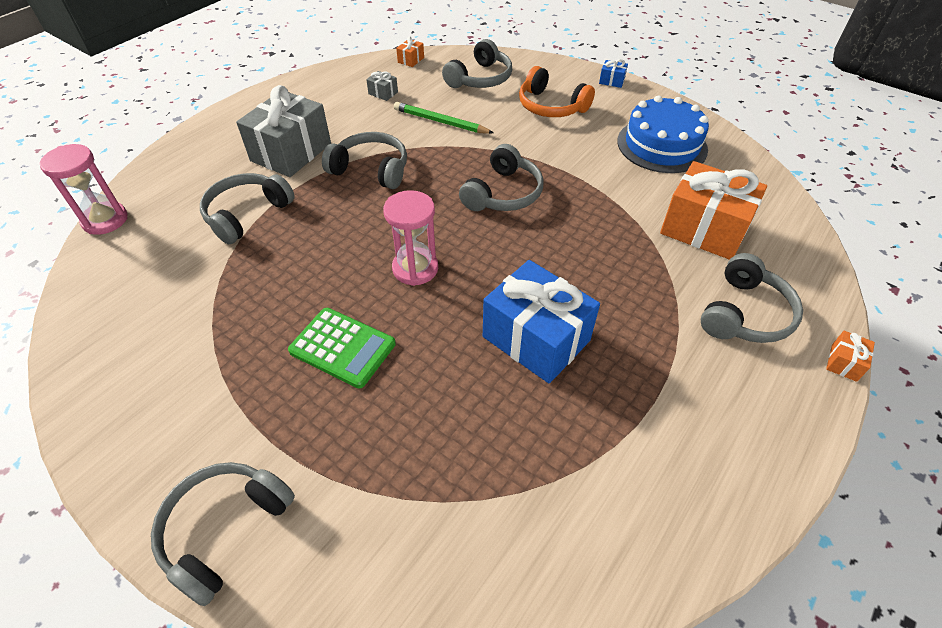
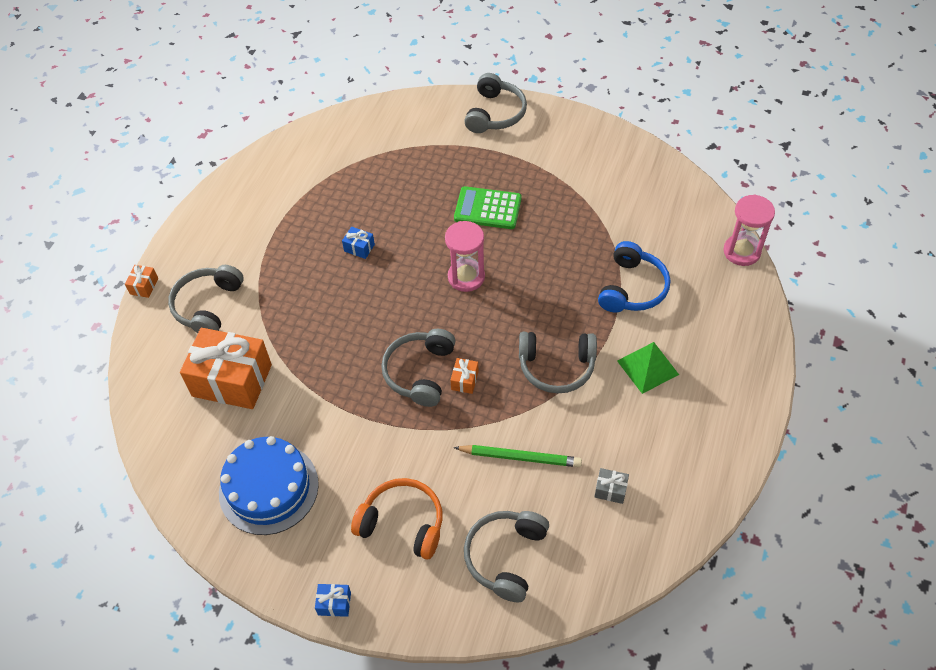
camera: 165 degrees right, 5 degrees up
grey headphones [200,173,295,244] -> blue headphones [598,241,670,313]
grey gift [236,85,331,177] -> green pyramid [617,342,679,394]
orange gift [396,37,424,67] -> orange gift moved to [450,358,478,394]
blue gift [483,260,600,384] -> blue gift [342,227,375,259], size x0.41

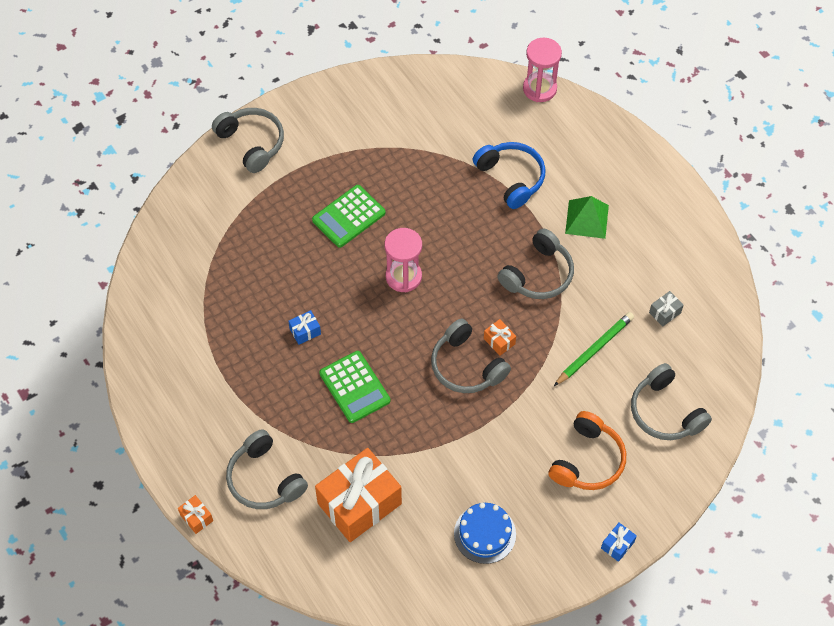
camera: 55 degrees left, 5 degrees up
blue cake [219,436,319,535] -> blue cake [454,503,516,564], size x0.66
orange headphones [351,478,443,559] -> orange headphones turned 150 degrees clockwise [548,411,626,490]
none -> green calculator [319,351,390,423]

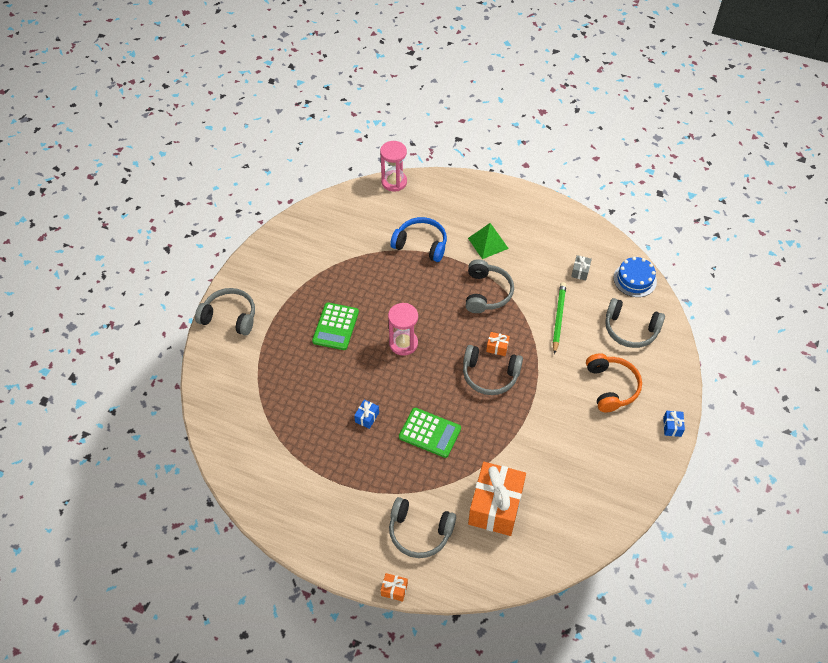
camera: 35 degrees left, 5 degrees down
blue cake [454,503,516,564] -> blue cake moved to [614,257,657,297]

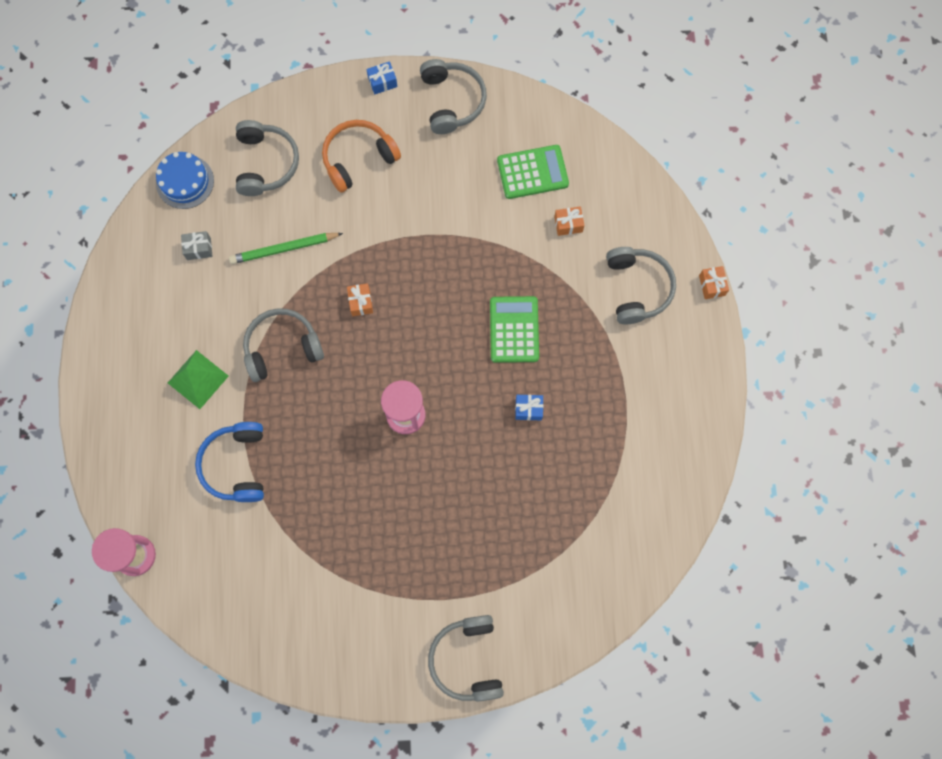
camera: 115 degrees left, 20 degrees up
green calculator [312,302,359,350] -> green calculator moved to [497,145,569,199]
grey headphones [463,345,523,395] -> grey headphones moved to [420,59,487,134]
orange gift [468,462,526,536] -> orange gift [554,206,585,236], size x0.41

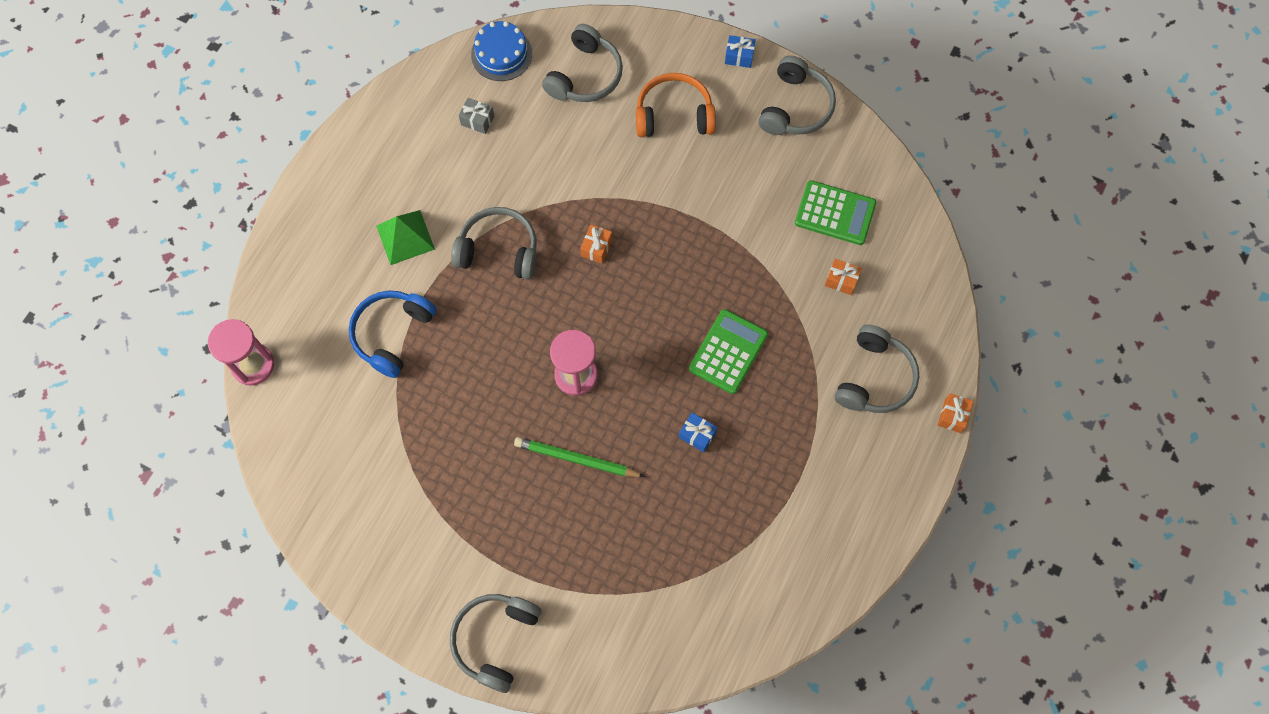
camera: 30 degrees right, 5 degrees down
green pencil [229,233,343,264] -> green pencil moved to [514,437,645,477]

